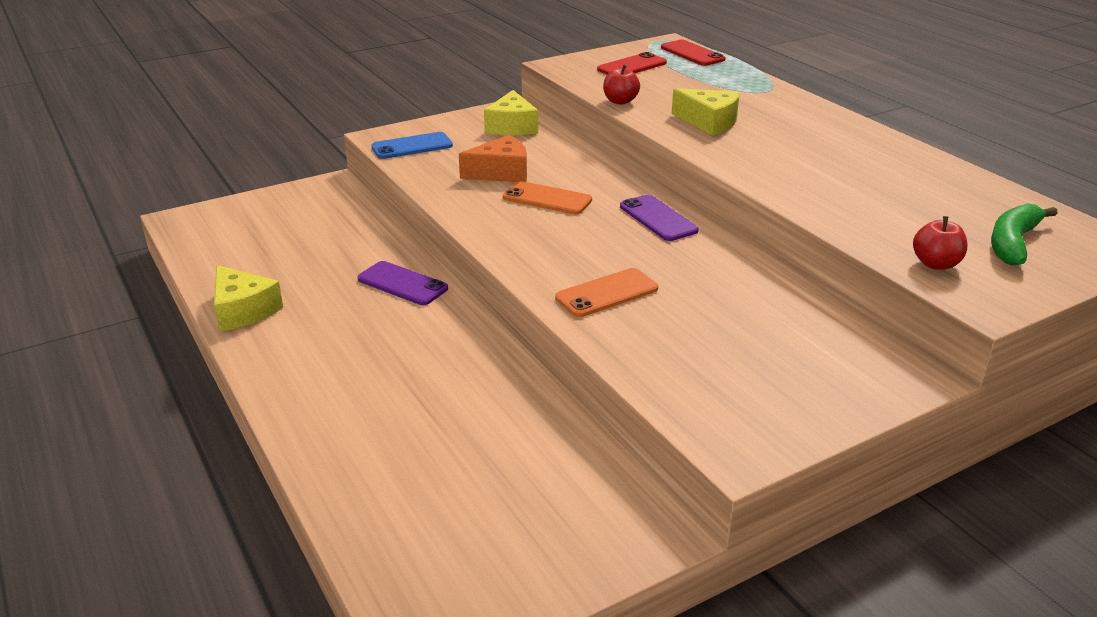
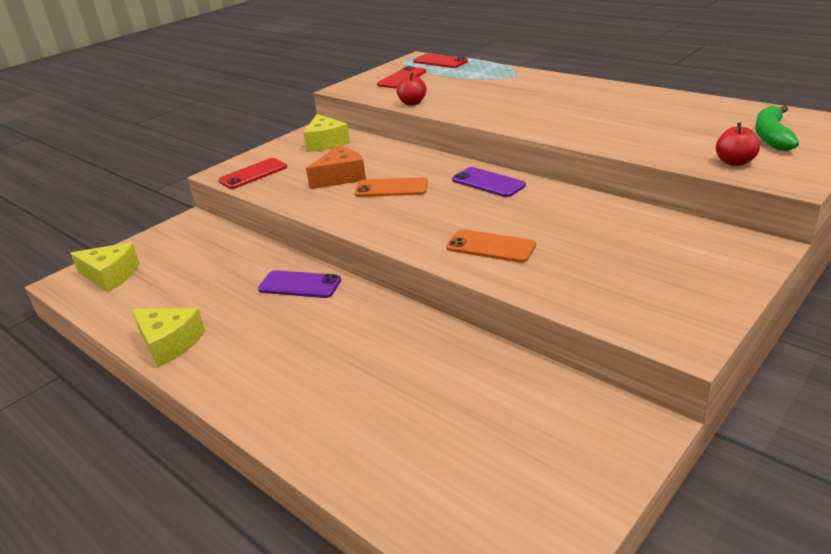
camera: 15 degrees left, 0 degrees up
blue phone [372,132,453,159] -> red phone [218,158,287,189]
orange phone [555,268,658,317] -> orange phone turned 75 degrees clockwise [446,229,536,263]
yellow cheese [671,88,740,136] -> yellow cheese moved to [70,242,139,292]

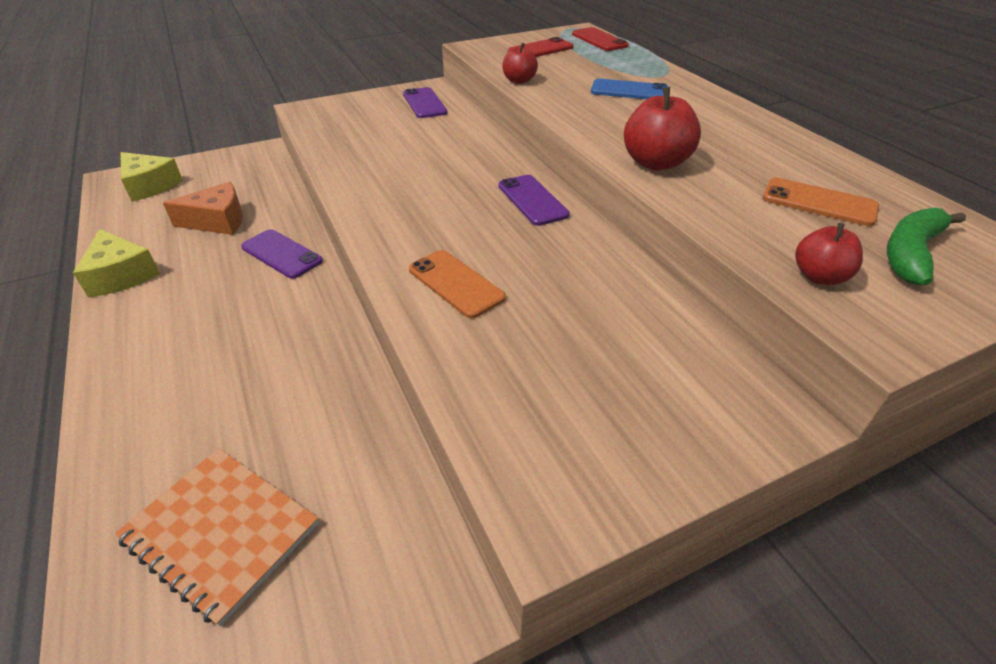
camera: 20 degrees right, 10 degrees up
red phone [218,158,287,189] -> none
yellow cheese [303,114,350,152] -> purple phone [403,87,447,118]
orange cheese [306,146,366,189] -> orange cheese moved to [163,182,243,235]
orange phone [355,177,428,197] -> orange phone moved to [763,178,879,226]
none -> orange notebook [115,448,319,627]
none -> blue phone [591,78,669,99]
none -> red apple [624,87,701,171]

